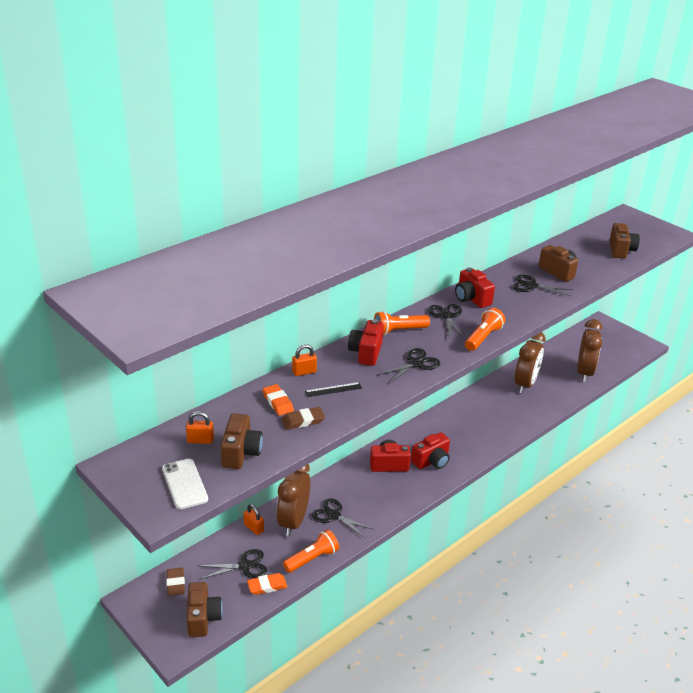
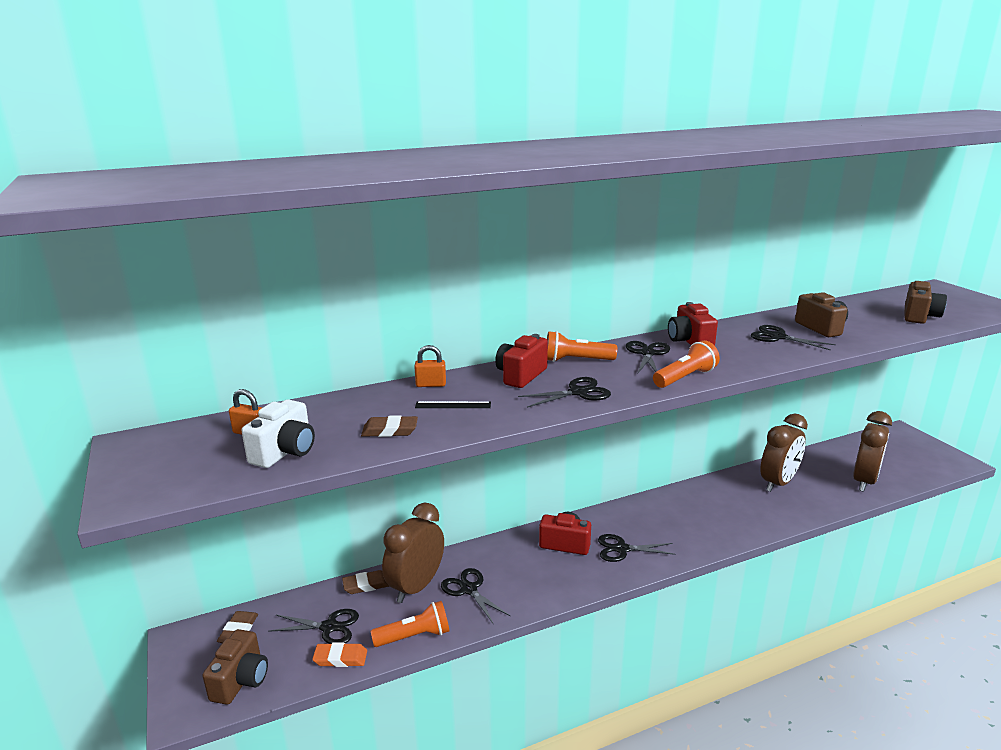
camera: 20 degrees right, 10 degrees down
white phone [162,459,208,509] -> none
brown camera [220,413,263,469] -> white camera [242,399,315,468]
orange padlock [244,504,264,535] -> brown eraser [342,570,389,594]
orange eraser [262,384,294,416] -> none
red camera [411,432,450,469] -> black scissors [598,534,676,562]

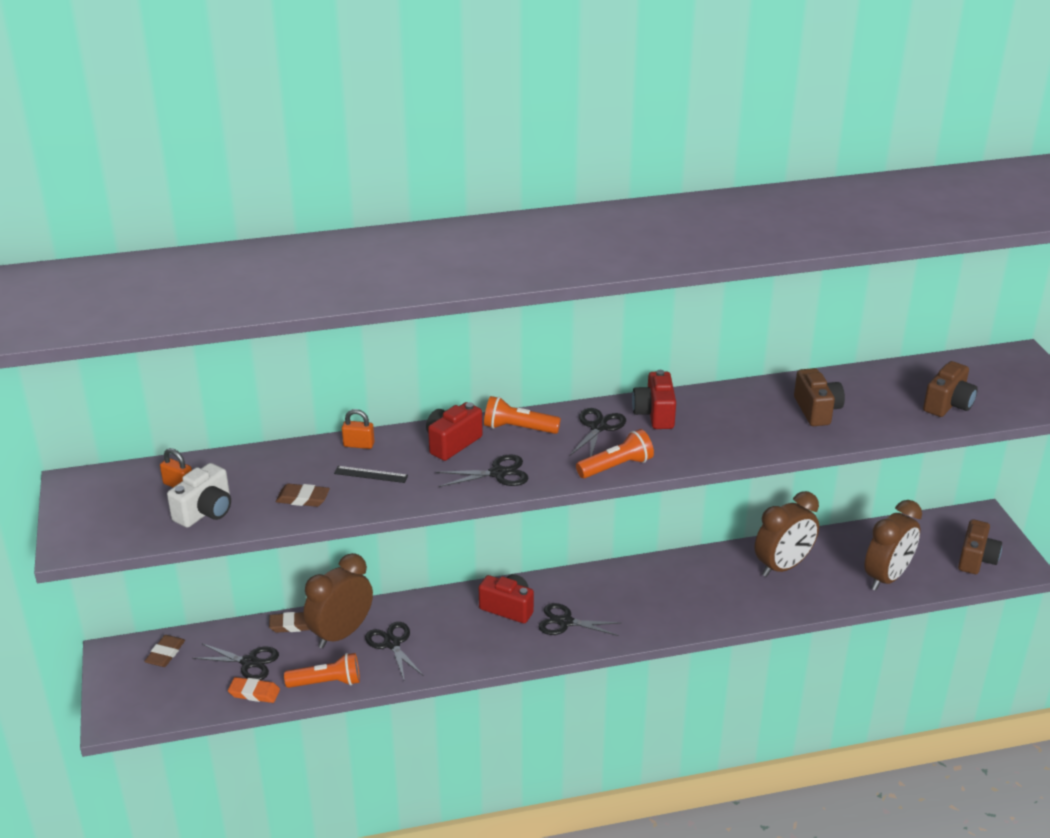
camera: 10 degrees right, 10 degrees up
brown camera [203,629,268,705] -> brown camera moved to [958,519,1002,574]
black scissors [751,325,836,350] -> none

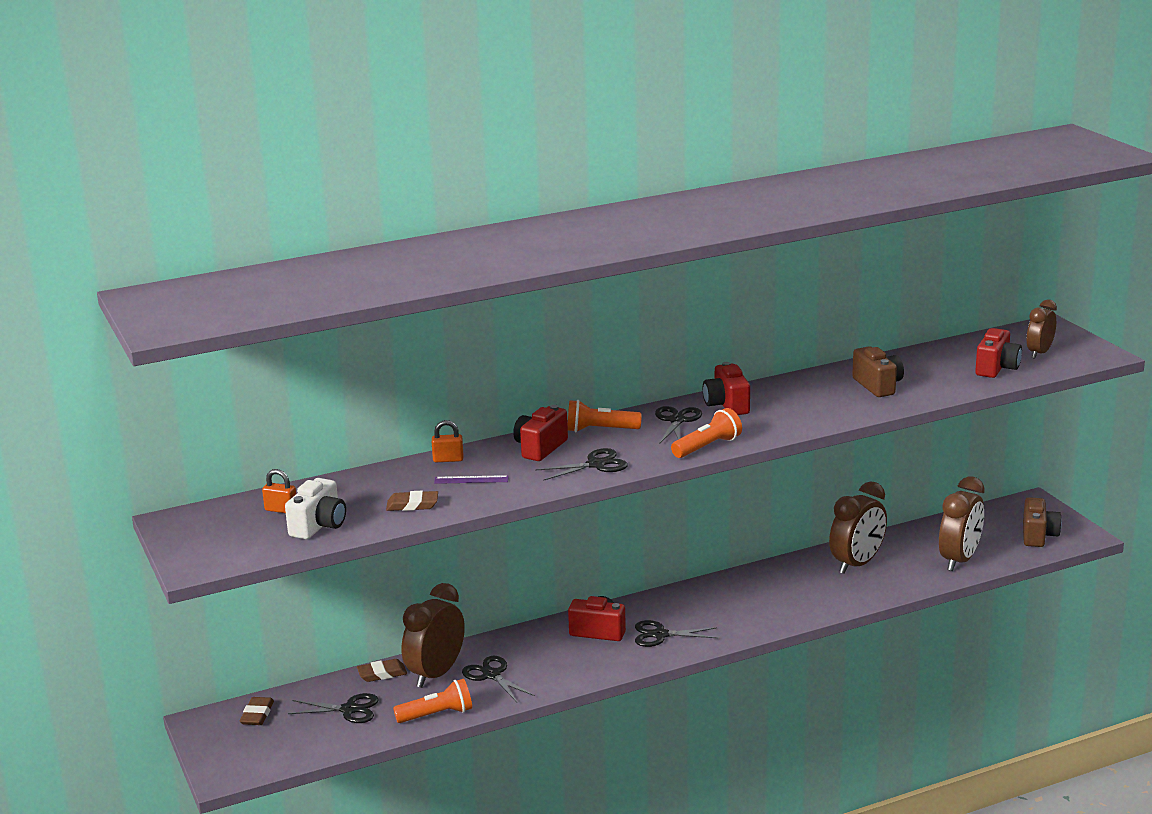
camera: 10 degrees left, 10 degrees down
orange eraser [228,677,280,703] -> none
black ruler [334,466,408,483] -> purple ruler [434,475,509,484]
brown camera [923,361,978,417] -> red camera [975,328,1022,378]
none -> brown clock [1027,299,1057,359]

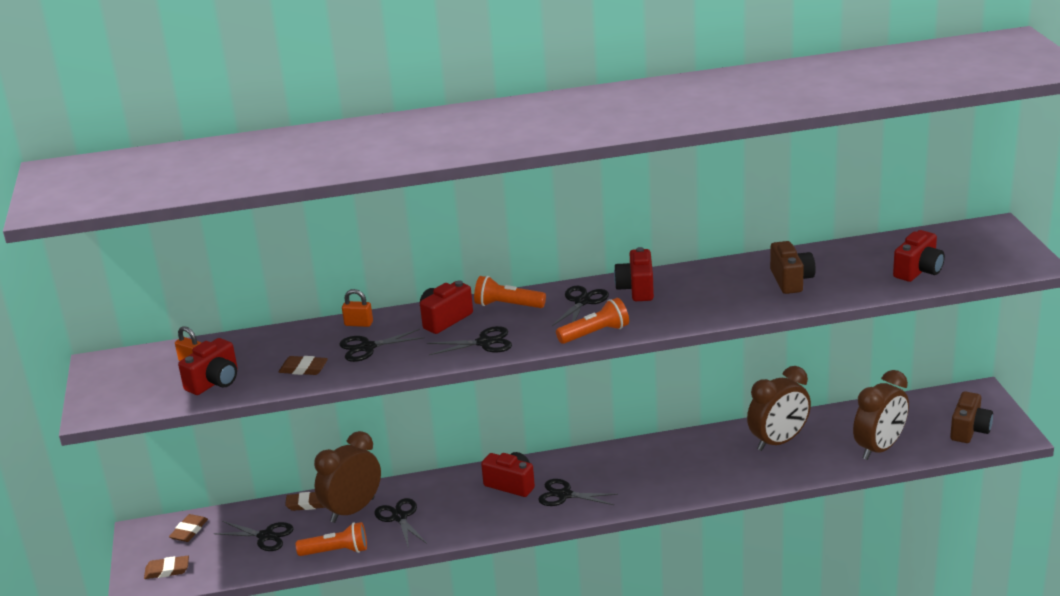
camera: 15 degrees right, 5 degrees up
white camera [285,478,346,539] -> red camera [178,338,238,395]
purple ruler [434,475,509,484] -> black scissors [339,329,425,362]
brown clock [1027,299,1057,359] -> none
none -> brown eraser [144,556,189,579]

